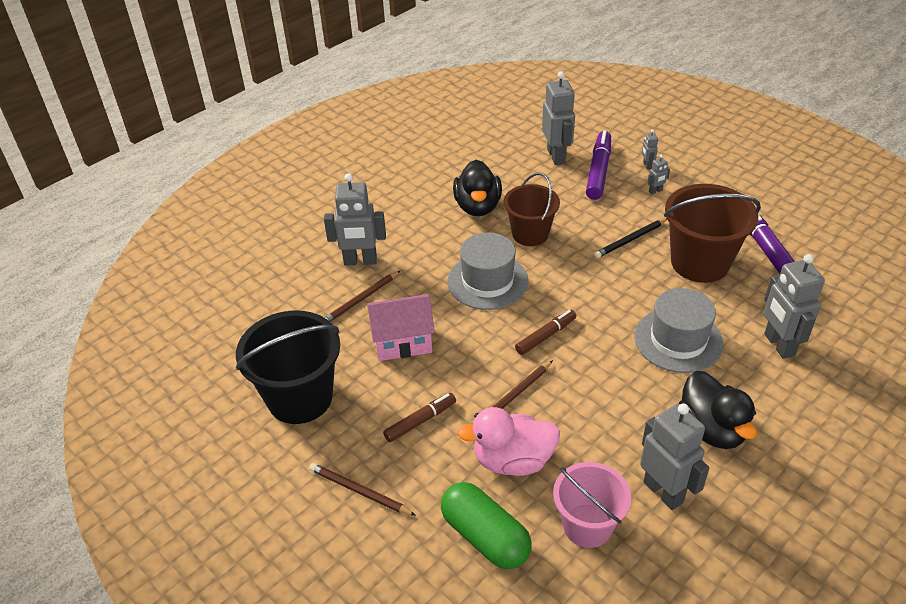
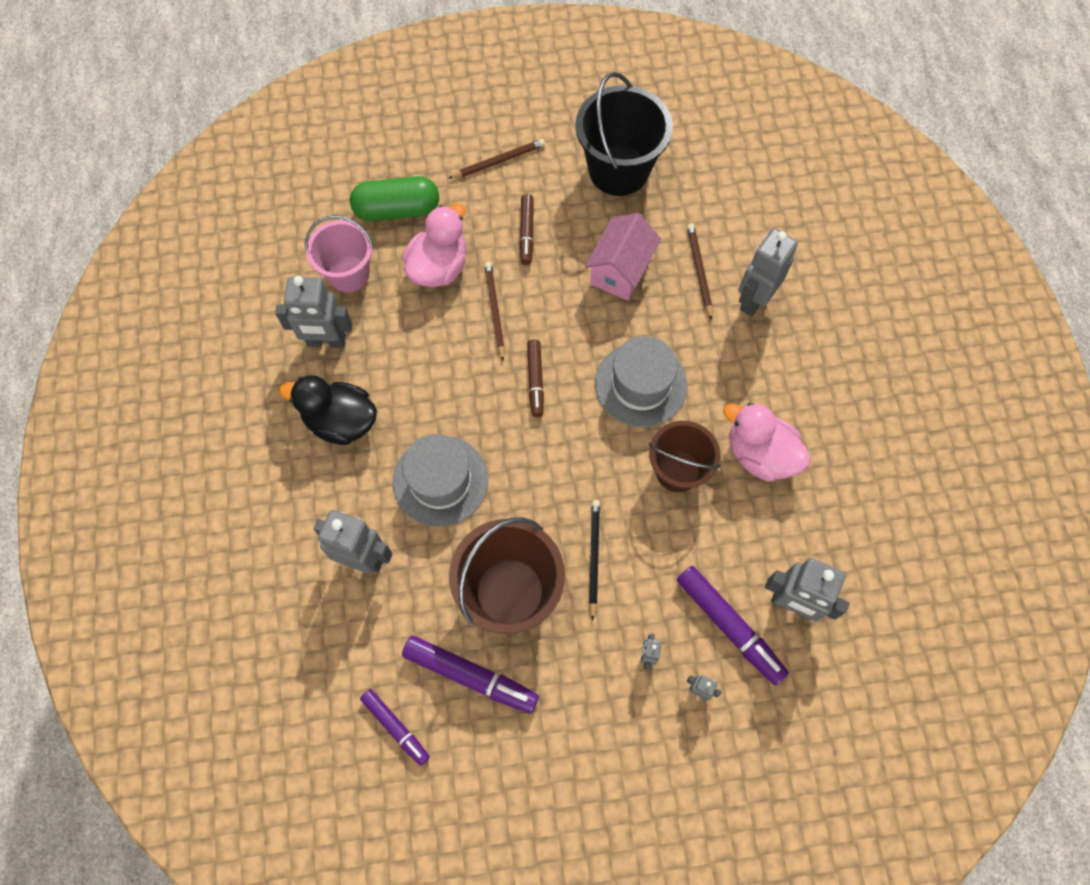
camera: 125 degrees right, 25 degrees up
black duck [453,160,502,216] -> pink duck [723,403,811,482]
none -> purple marker [360,689,430,766]

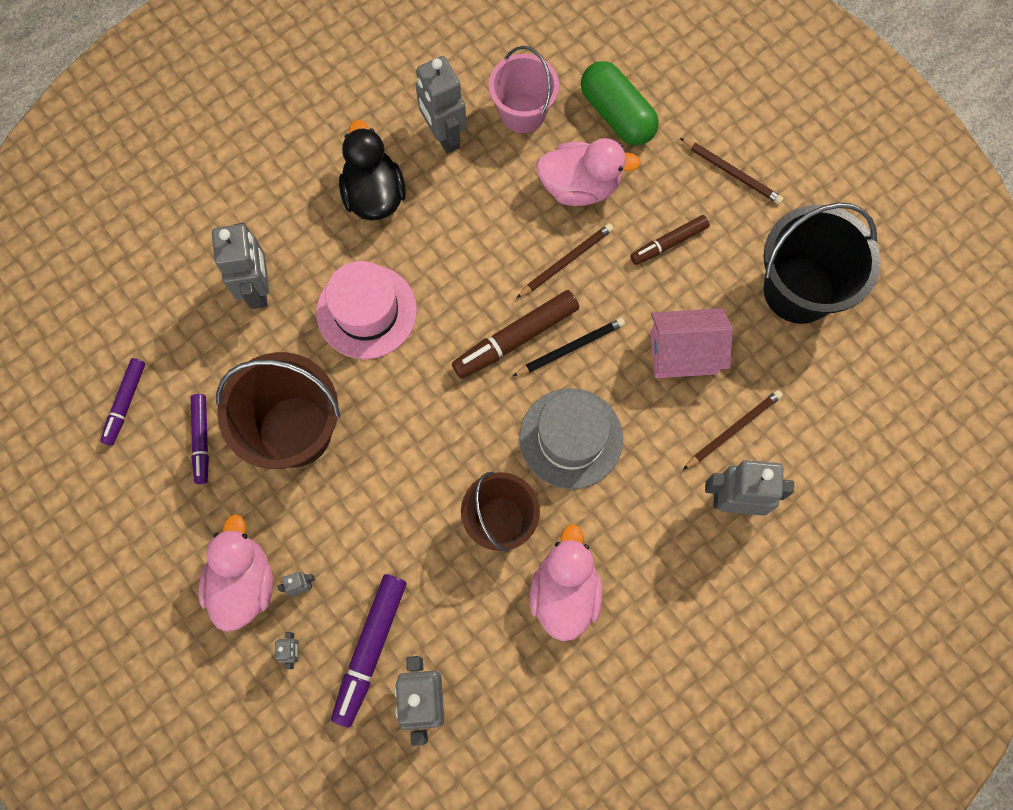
camera: 60 degrees right, 5 degrees up
grey hat [393,434,488,527] -> pink hat [316,261,417,359]
purple marker [402,636,539,714] -> purple marker [191,394,209,484], size x0.63
brown marker [527,339,544,417] -> brown marker [452,290,579,379], size x1.59
black pencil [589,500,600,621] -> black pencil moved to [513,318,625,376]
none -> pink duck [198,514,273,632]

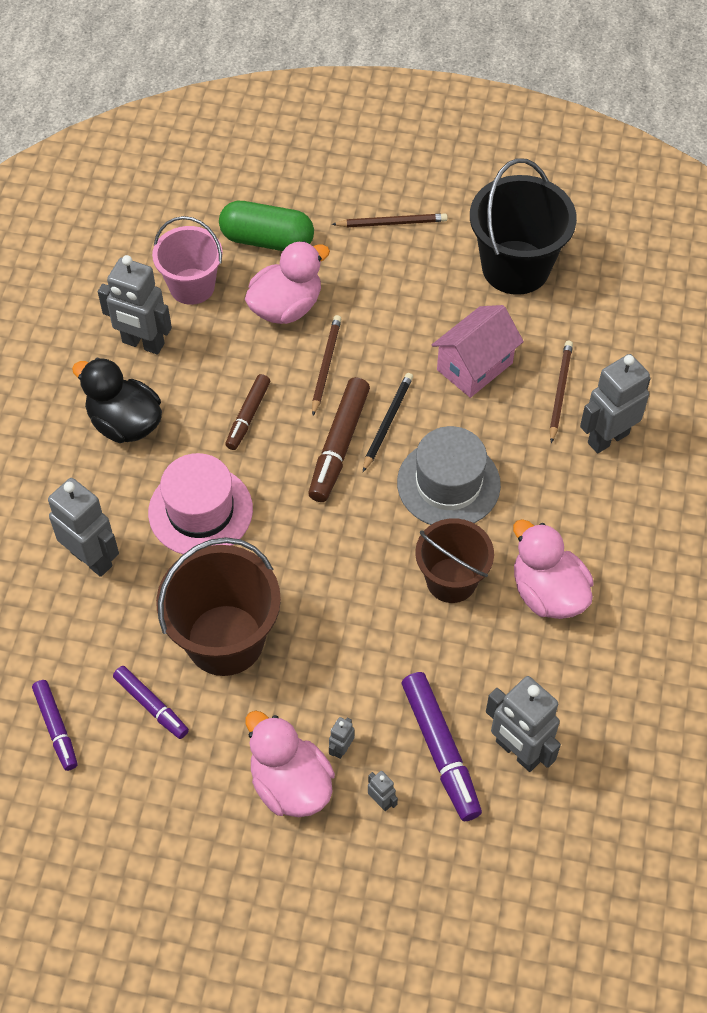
camera: 40 degrees left, 15 degrees down
brown marker [630,215,710,265] -> brown marker moved to [225,374,270,450]

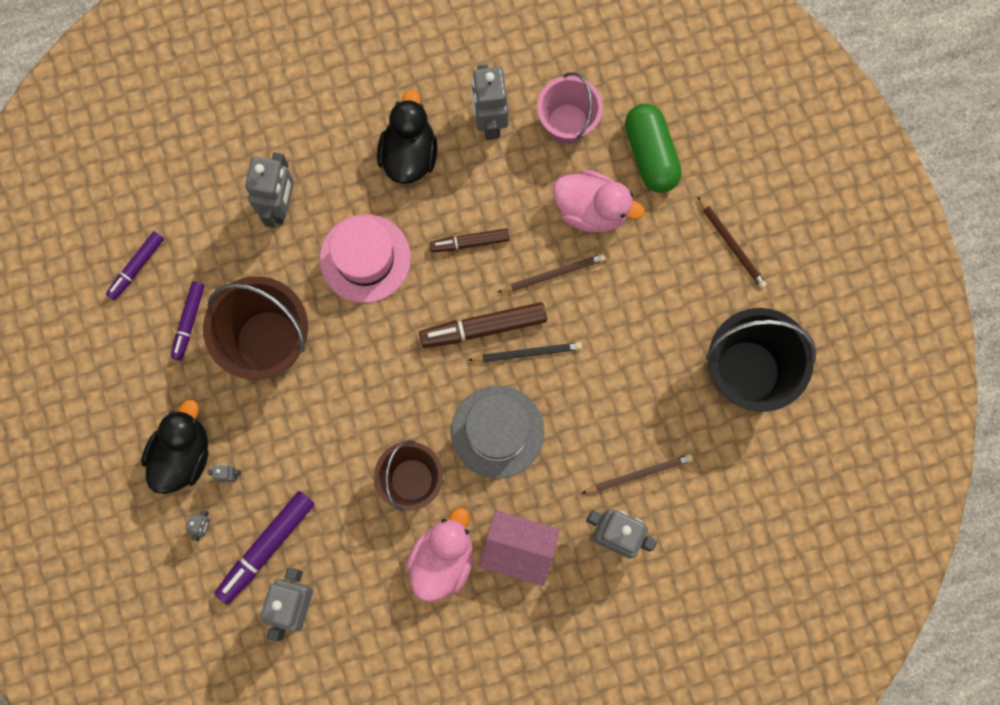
camera: 60 degrees right, 20 degrees up
pink duck [245,710,335,817] -> black duck [141,400,208,494]
pink house [432,305,524,398] -> pink house moved to [479,510,560,586]

